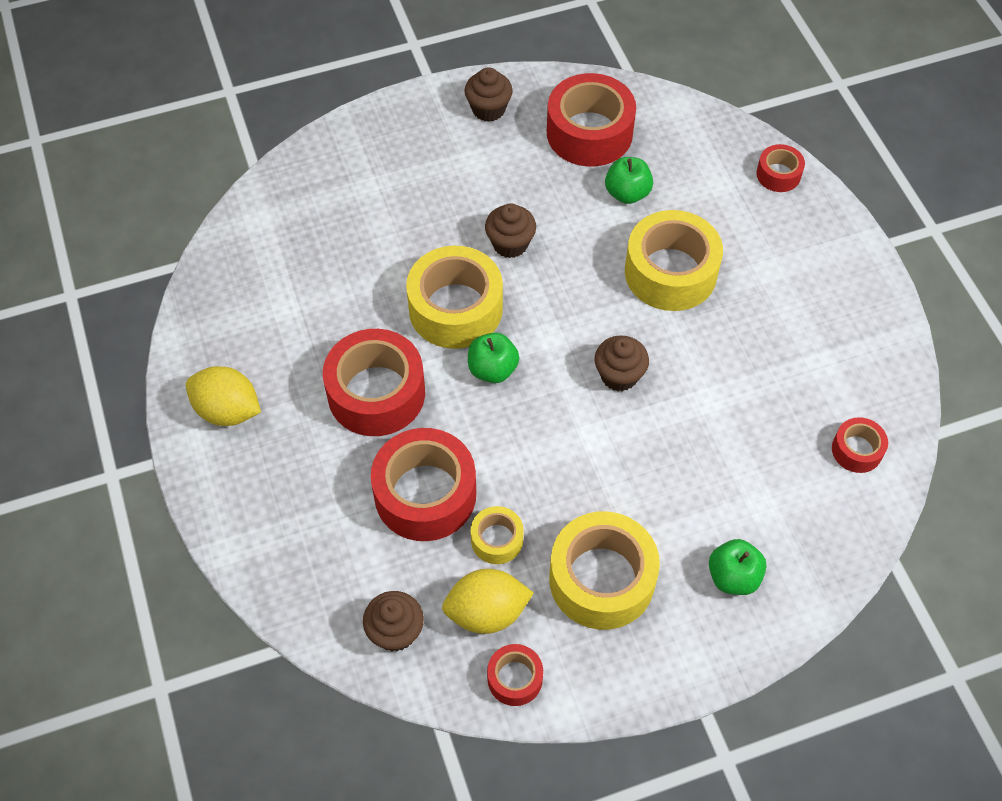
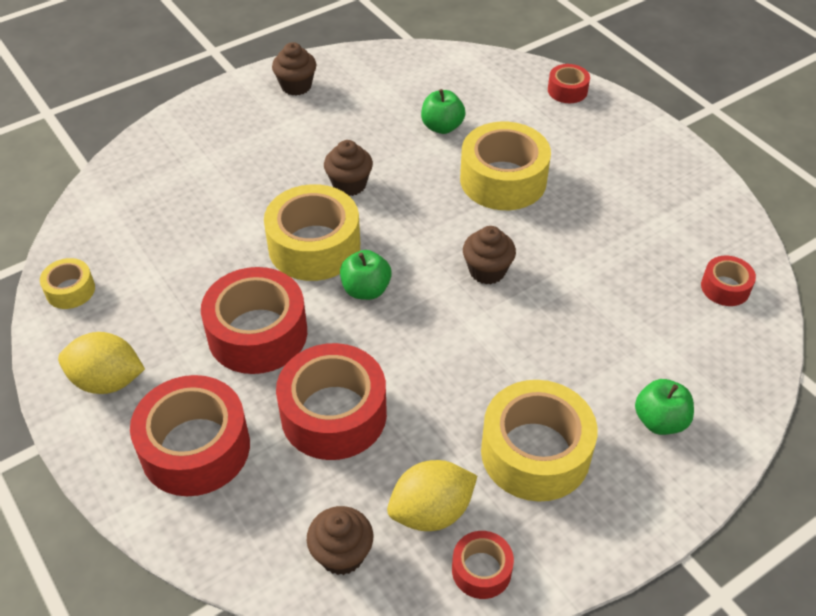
camera: 15 degrees left, 10 degrees down
yellow tape [471,506,524,564] -> yellow tape moved to [40,258,95,309]
red tape [547,73,636,167] -> red tape moved to [130,375,250,496]

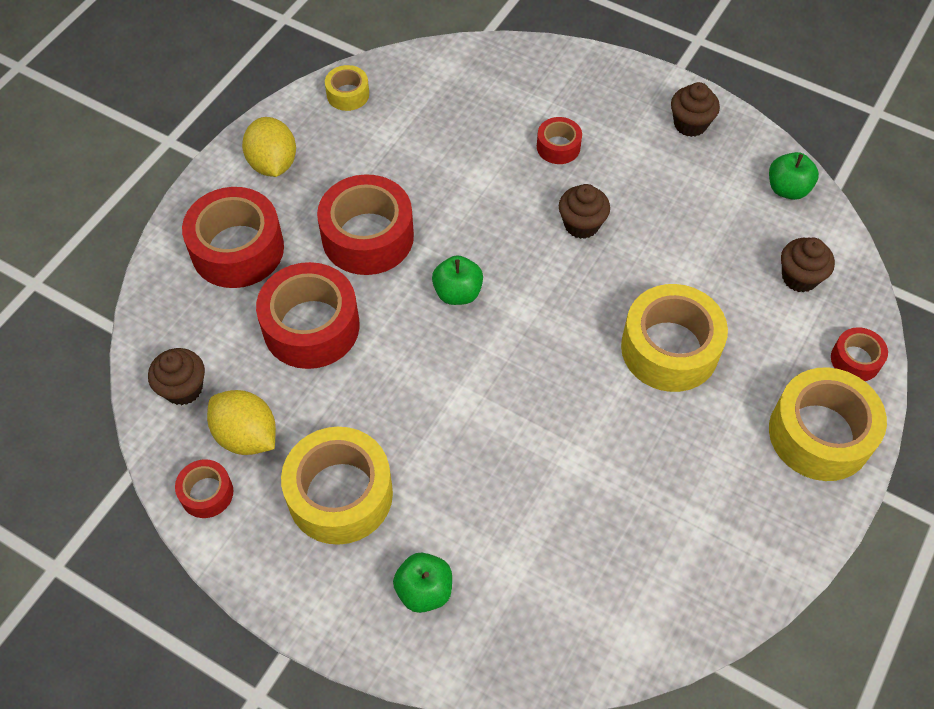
camera: 65 degrees right, 10 degrees up
yellow tape [264,184,360,281] -> yellow tape moved to [769,367,887,481]
green apple [421,89,465,134] -> green apple moved to [769,152,819,200]
brown cupcake [463,226,516,284] -> brown cupcake moved to [781,238,835,293]
red tape [701,256,756,306] -> red tape moved to [537,117,582,164]

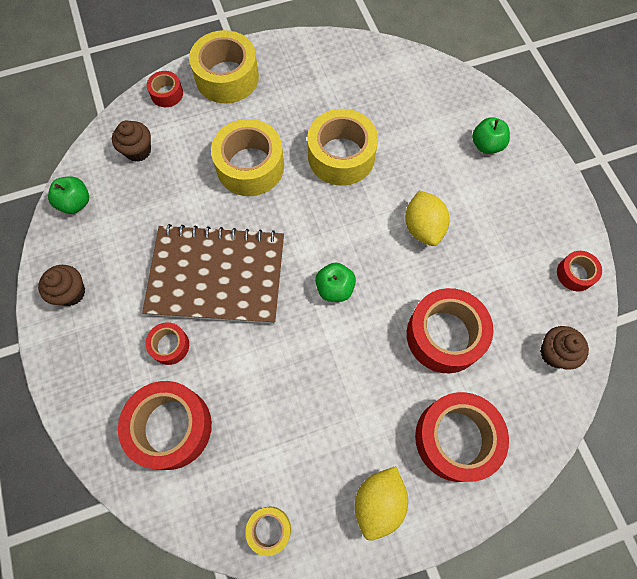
camera: 140 degrees left, 10 degrees up
yellow lemon [207,390,276,455] -> yellow lemon moved to [405,190,450,246]
yellow tape [281,427,393,545] -> yellow tape moved to [307,109,378,186]
red tape [317,174,414,275] -> red tape moved to [118,381,212,470]
brown cupcake [559,184,610,239] -> brown notebook [142,224,284,324]

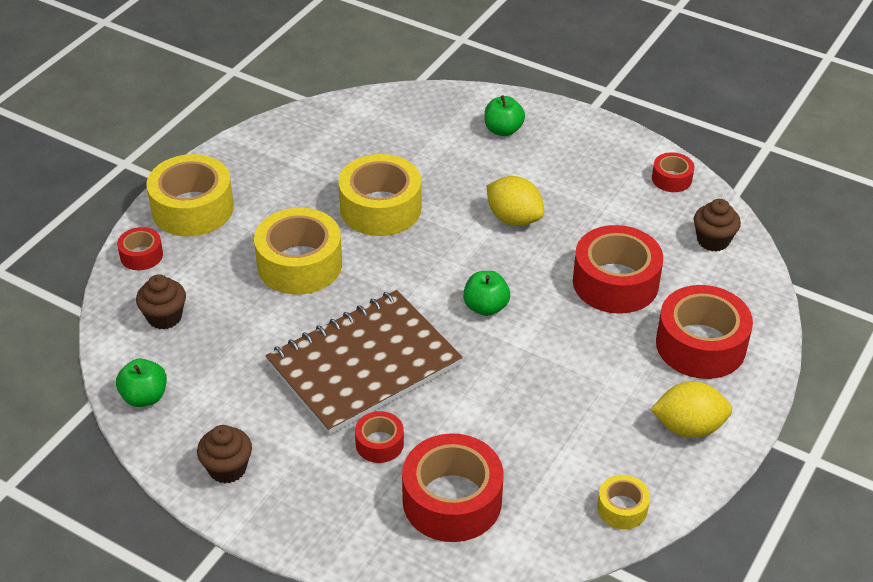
camera: 40 degrees left, 25 degrees down
yellow lemon [355,466,408,541] -> yellow lemon turned 75 degrees counterclockwise [650,381,732,438]

